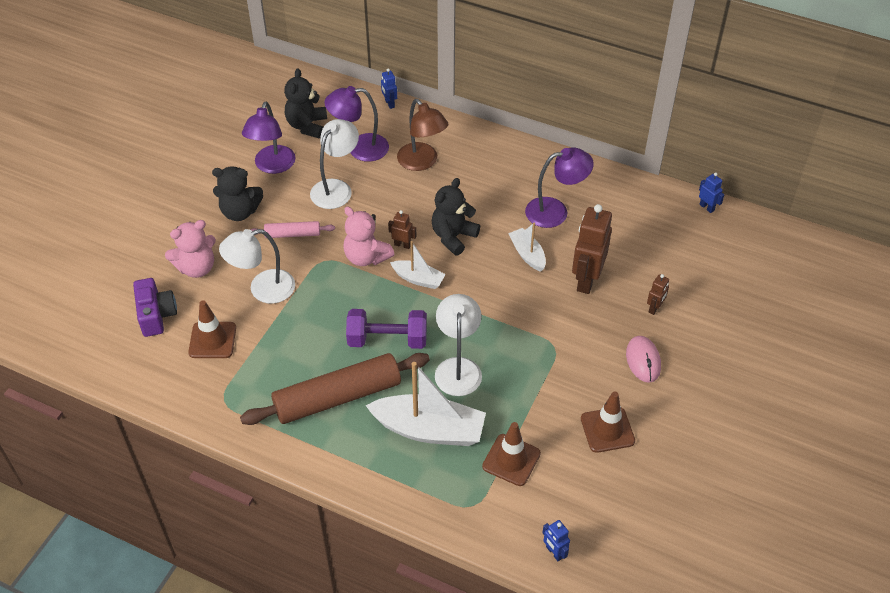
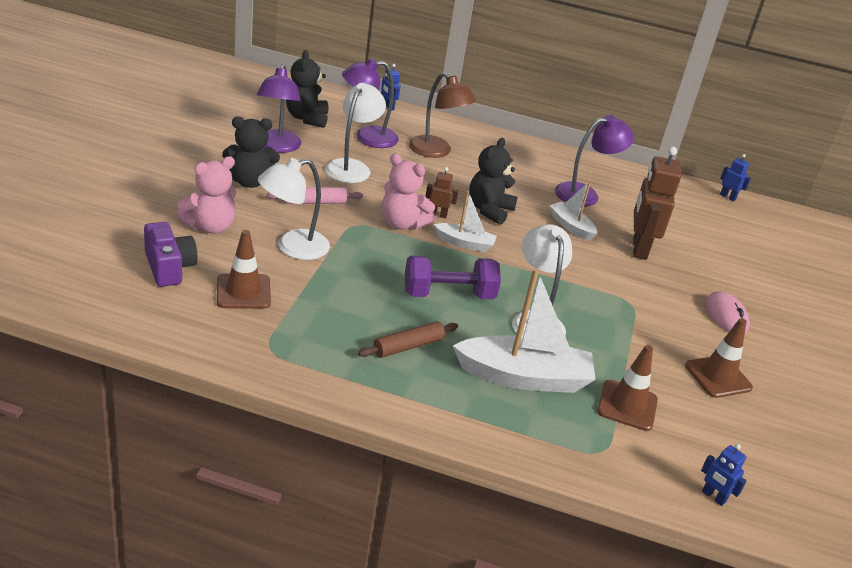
camera: 15 degrees left, 15 degrees down
brown rolling pin [240,353,430,425] -> brown rolling pin [358,321,458,358], size x0.49
brown robot [647,274,669,315] -> none

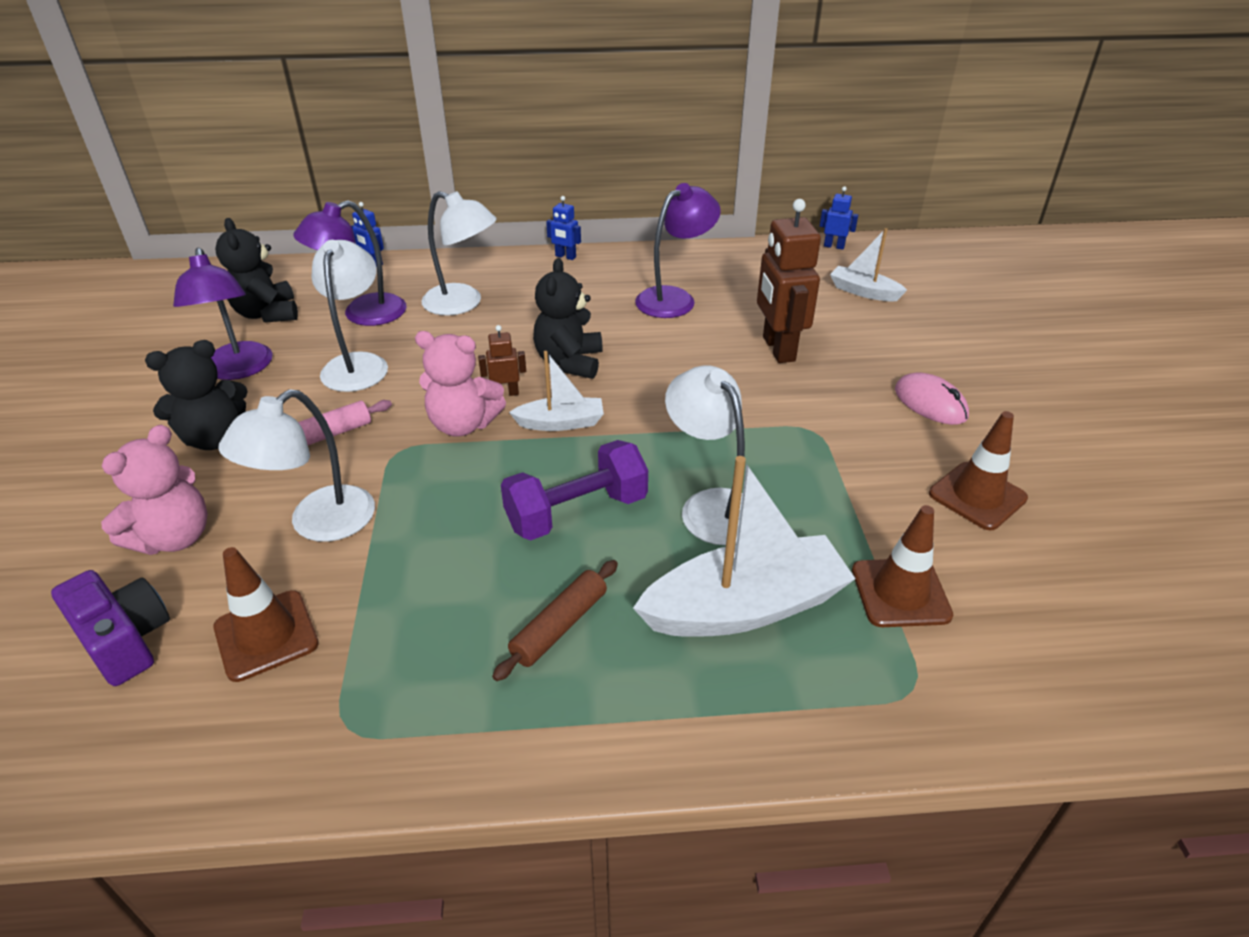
camera: 15 degrees left, 5 degrees up
brown lamp [409,72,476,158] -> white lamp [421,191,497,315]
white boat [549,181,597,241] -> white boat moved to [830,228,907,301]
blue robot [701,444,746,506] -> blue robot moved to [546,196,581,260]

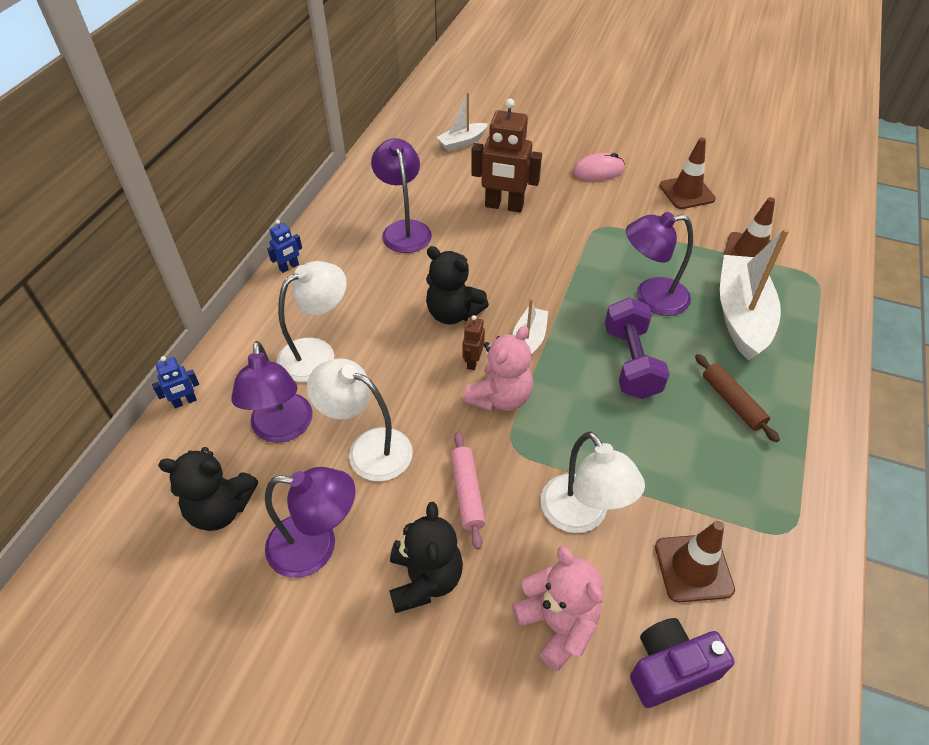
camera: 65 degrees left, 10 degrees up
white lamp [665,365,745,546] -> purple lamp [626,212,693,316]
blue robot [820,186,858,250] -> none

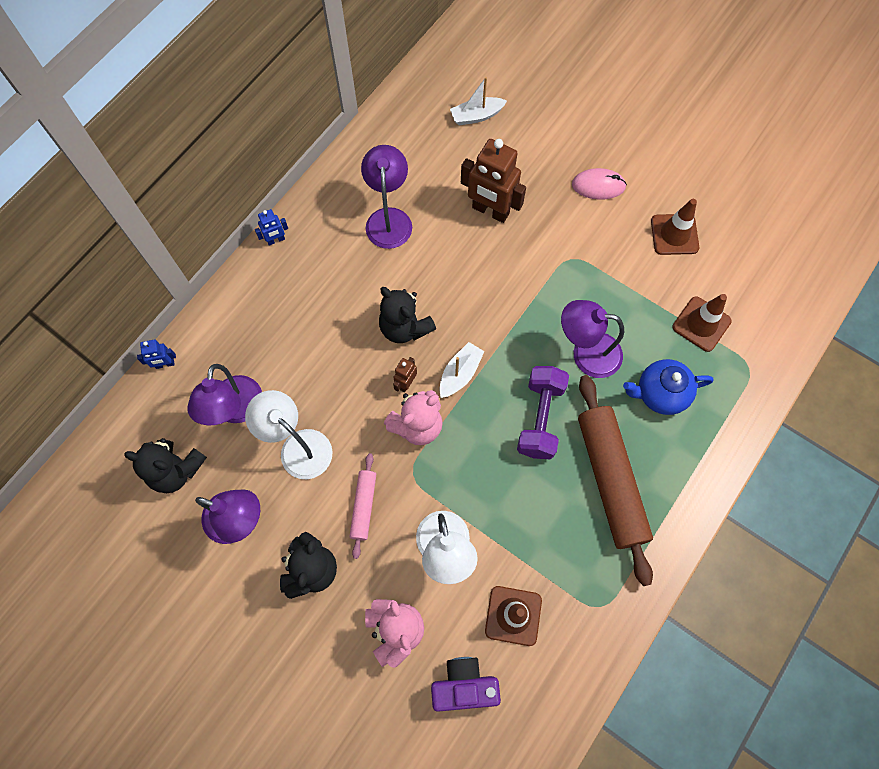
camera: 15 degrees right, 20 degrees up
white lamp [276,261,347,382] -> none
brown rolling pin [695,354,780,442] -> brown rolling pin [578,375,653,586], size x2.05
white boat [720,228,789,361] -> blue teapot [623,359,714,415]

